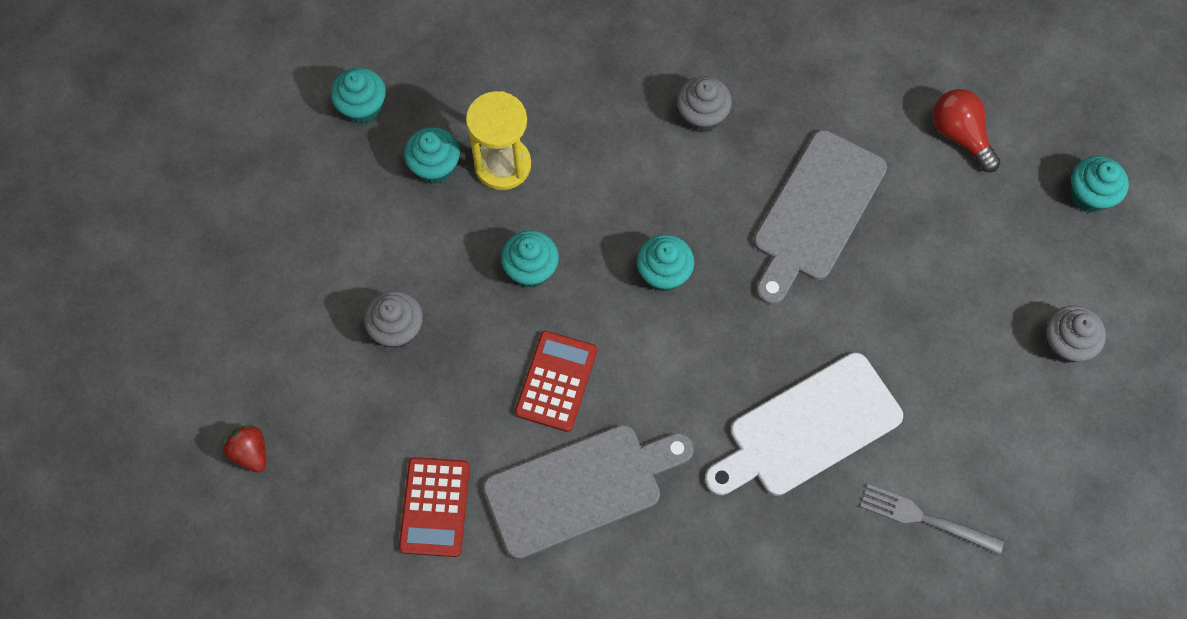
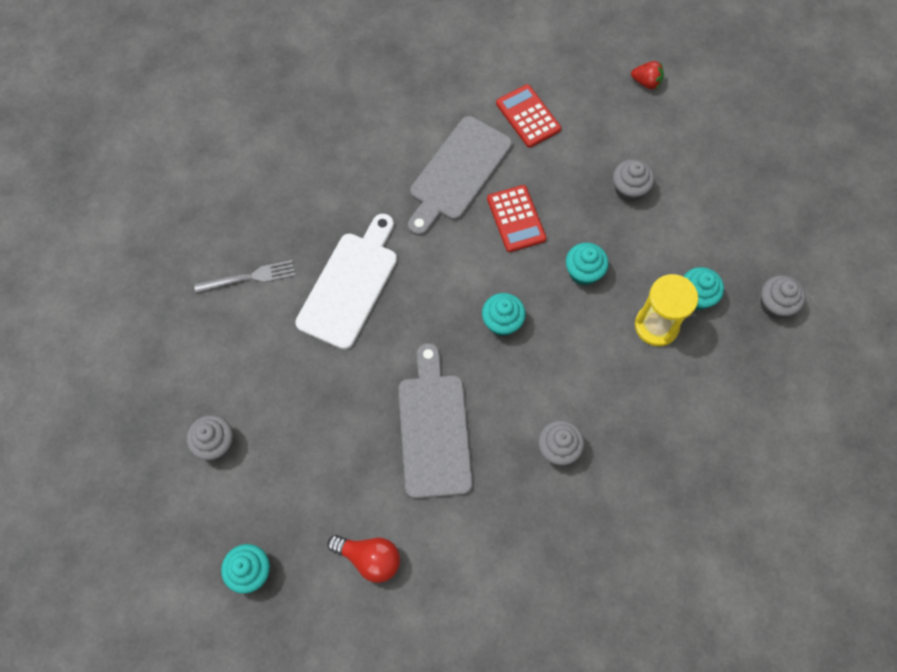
camera: 145 degrees right, 0 degrees up
turquoise cupcake [331,68,386,124] -> grey cupcake [760,275,805,318]

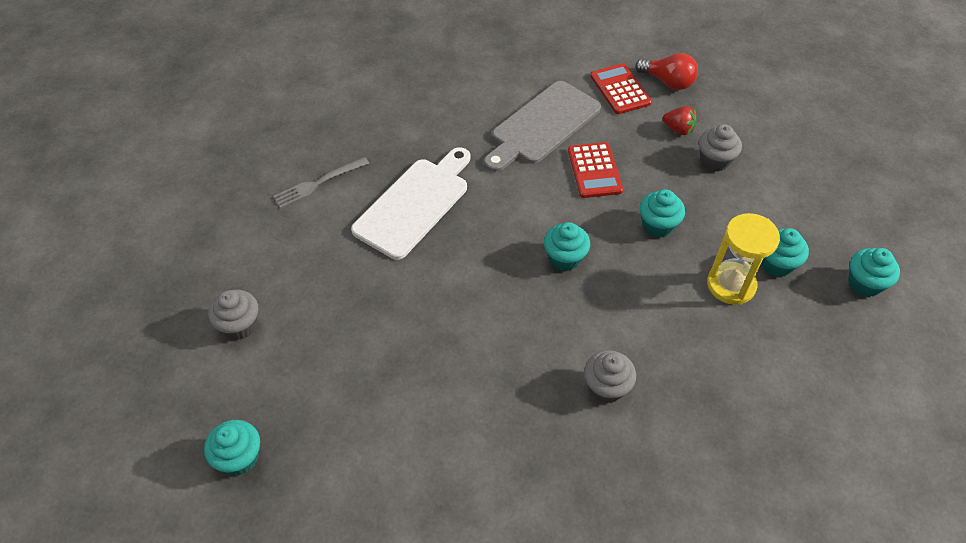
camera: 10 degrees right, 15 degrees down
grey fork [194,260,295,293] -> grey fork turned 150 degrees clockwise [273,157,369,208]
red light bulb [327,535,400,583] -> red light bulb moved to [635,53,698,90]
grey cutting board [398,343,473,499] -> none
red strawberry [631,61,664,89] -> red strawberry moved to [663,106,696,135]
grey cupcake [760,275,805,318] -> turquoise cupcake [848,248,900,297]

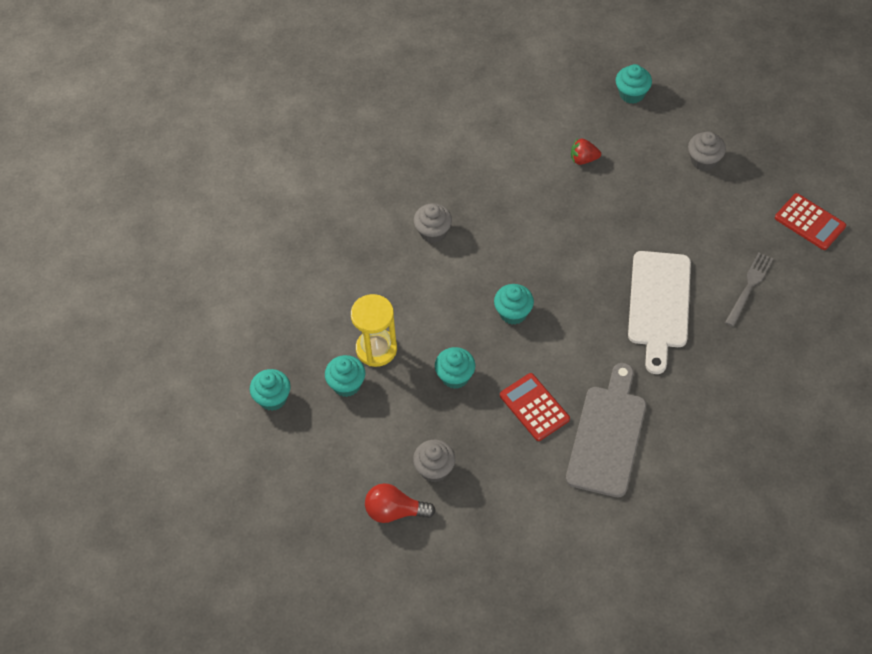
camera: 155 degrees right, 5 degrees up
red calculator [590,63,652,114] -> red calculator moved to [775,193,846,250]
red light bulb [635,53,698,90] -> red light bulb moved to [365,483,436,523]
red strawberry [663,106,696,135] -> red strawberry moved to [571,139,601,165]

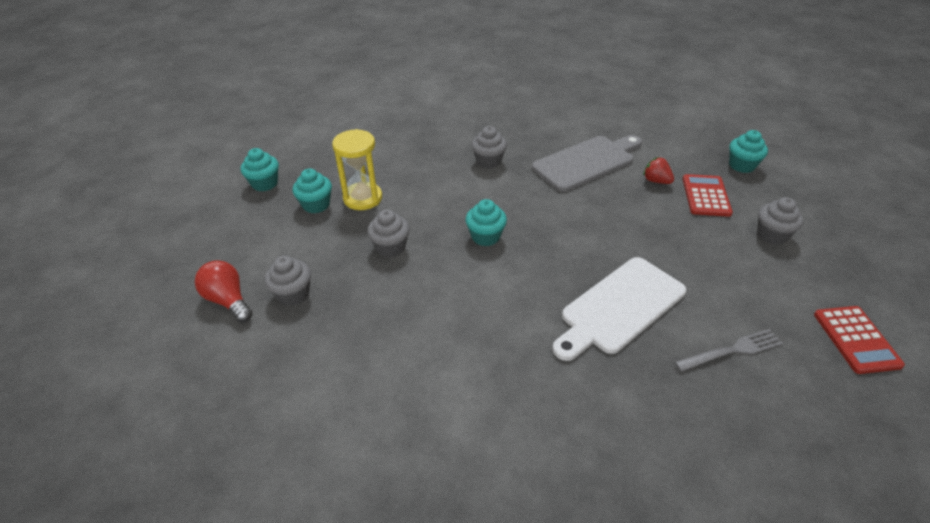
camera: 40 degrees right, 15 degrees down
turquoise cupcake [435,347,475,389] -> grey cupcake [367,209,410,257]
red calculator [500,373,570,441] -> red calculator moved to [683,174,733,217]
grey cutting board [566,363,646,497] -> grey cutting board moved to [532,135,642,192]

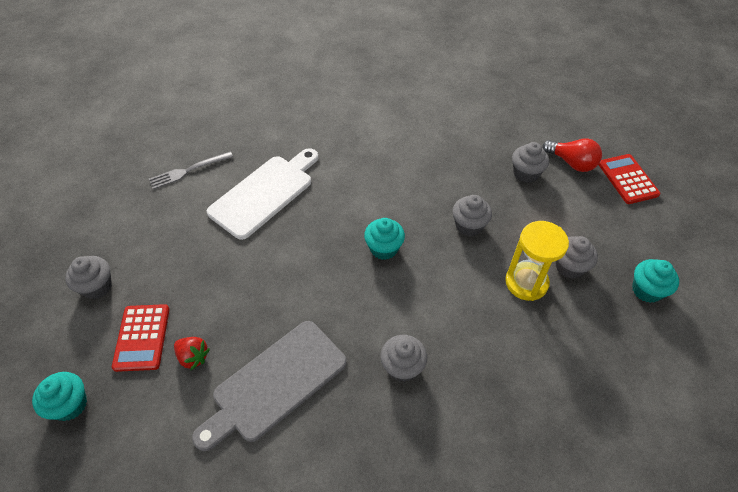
camera: 170 degrees right, 10 degrees up
turquoise cupcake [293,168,332,213] -> grey cupcake [556,236,598,279]
red calculator [814,306,905,374] -> red calculator moved to [599,154,661,204]

